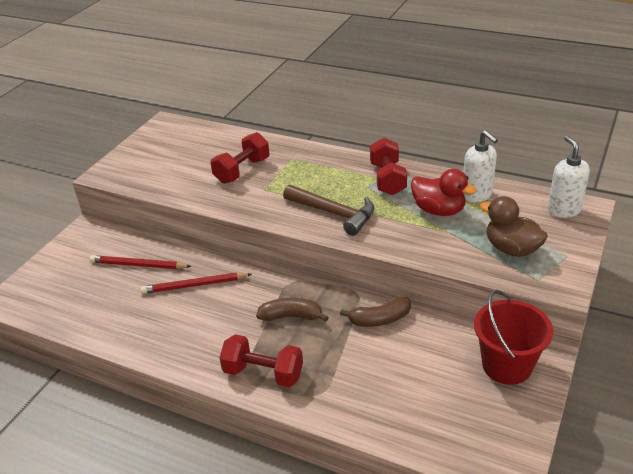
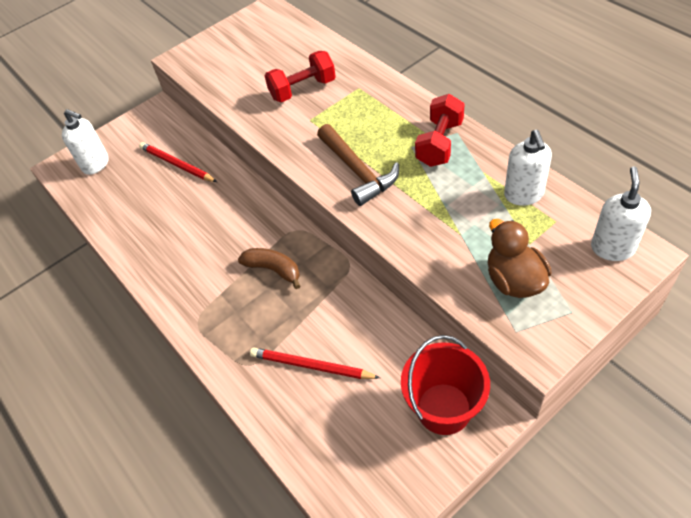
camera: 30 degrees right, 15 degrees up
red pencil [140,273,252,294] -> red pencil moved to [250,347,380,379]
red dumbbell [219,334,303,387] -> none
brown banana [340,297,411,327] -> none
red duck [411,169,477,216] -> none
none -> white soap dispenser [62,109,109,175]

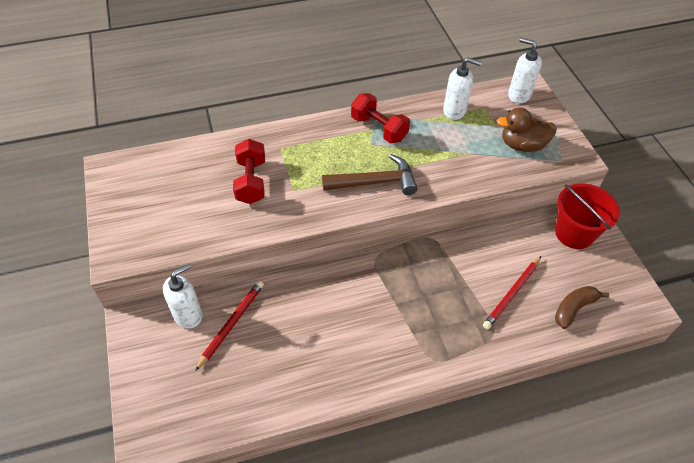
camera: 75 degrees left, 0 degrees up
white soap dispenser [62,109,109,175] -> white soap dispenser moved to [163,264,203,328]
red pencil [139,142,217,182] -> red pencil turned 150 degrees clockwise [195,281,264,371]
brown banana [238,248,300,289] -> brown banana moved to [555,286,609,329]

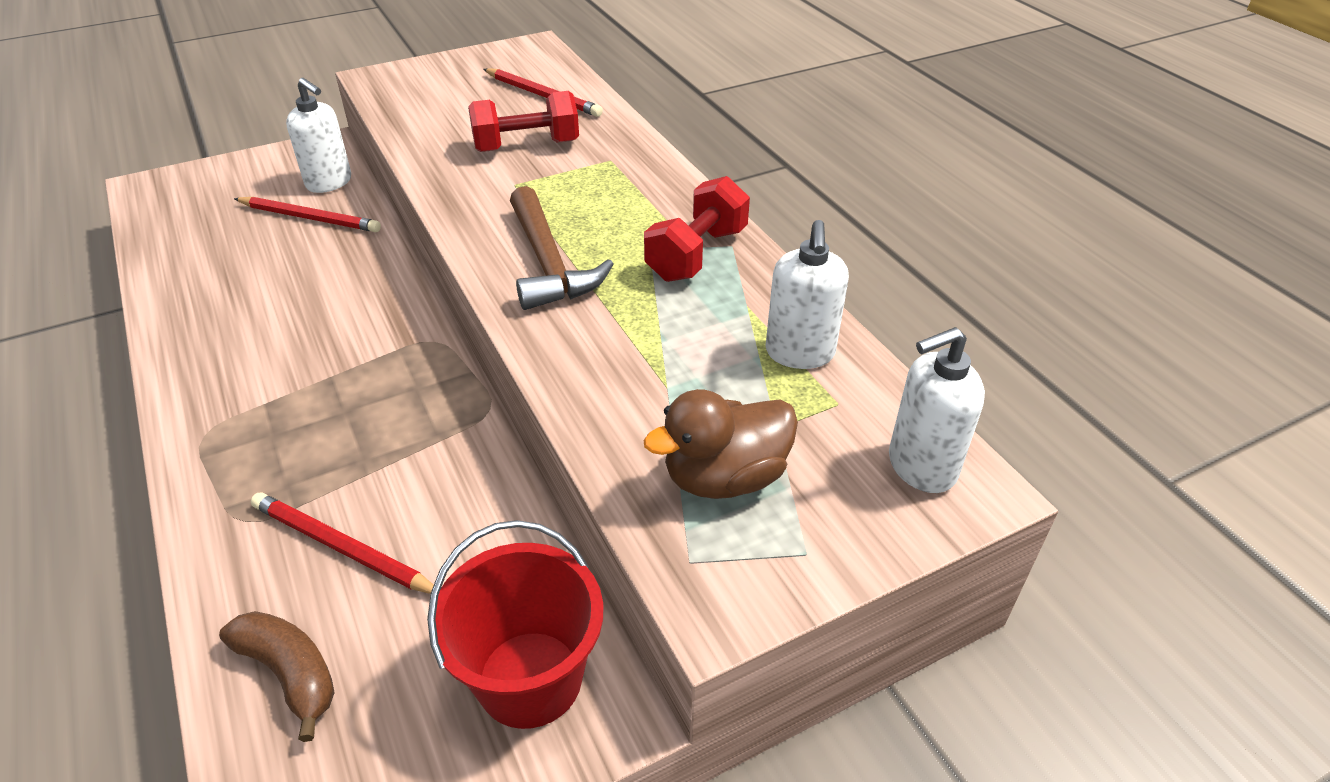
camera: 80 degrees right, 10 degrees down
brown duck [496,107,557,152] -> brown duck turned 105 degrees counterclockwise [643,389,798,499]
white soap dispenser [508,38,542,103] -> white soap dispenser turned 135 degrees counterclockwise [889,327,985,493]
none -> red pencil [484,68,603,117]

